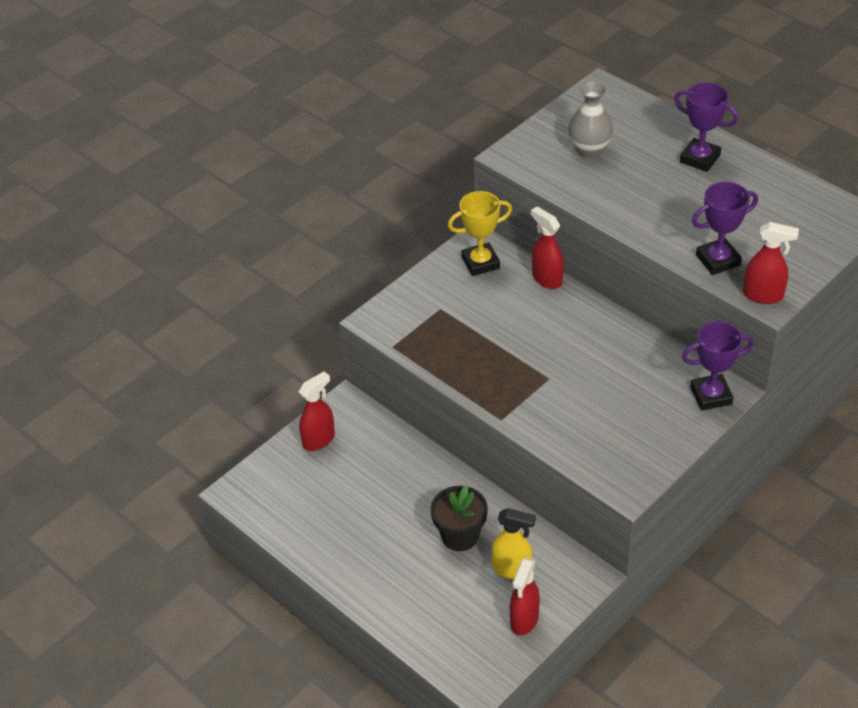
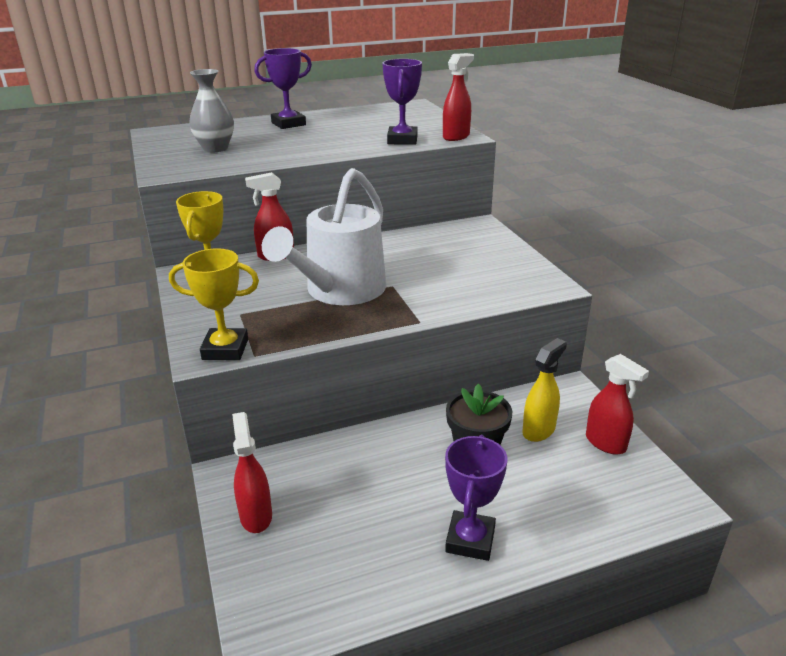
camera: 65 degrees left, 15 degrees down
purple trophy [682,321,754,410] -> purple trophy moved to [445,435,507,561]
none -> yellow trophy [169,248,259,360]
none -> white watering can [262,168,386,305]

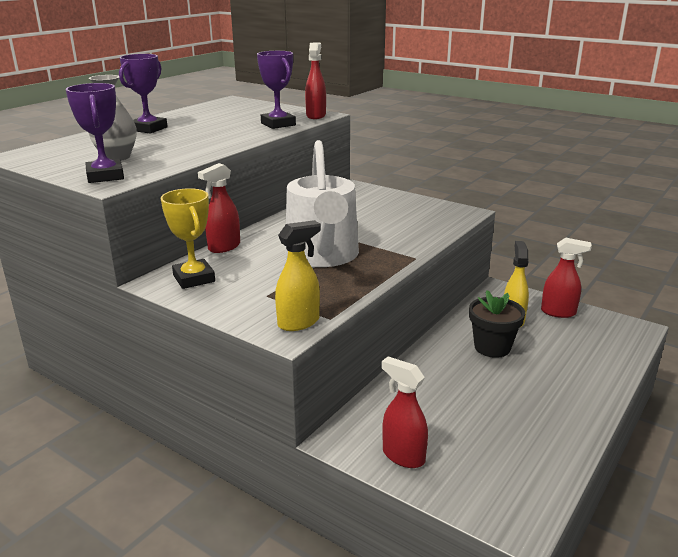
camera: 35 degrees left, 5 degrees down
yellow trophy [169,248,259,360] -> yellow spray bottle [275,220,321,331]
purple trophy [445,435,507,561] -> purple trophy moved to [66,83,124,183]

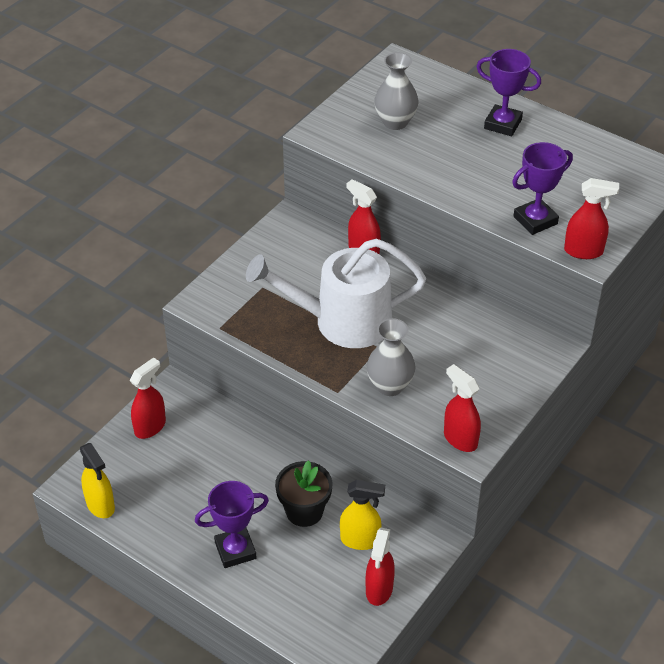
camera: 90 degrees right, 20 degrees up
purple trophy [66,83,124,183] -> purple trophy moved to [195,481,269,568]
yellow trophy [161,188,215,289] -> none
yellow spray bottle [275,220,321,331] -> yellow spray bottle moved to [80,443,115,518]
none -> grey vase [367,318,416,396]
none -> red spray bottle [444,364,481,452]

